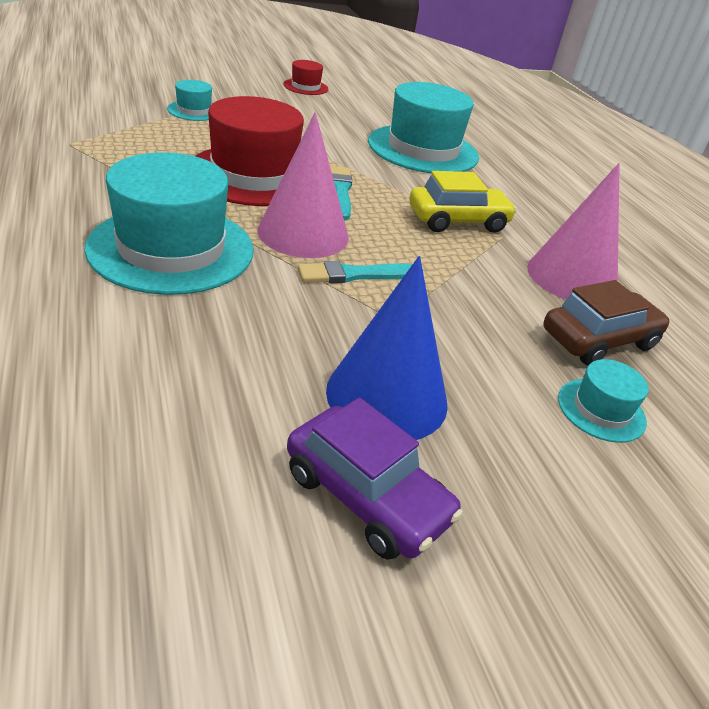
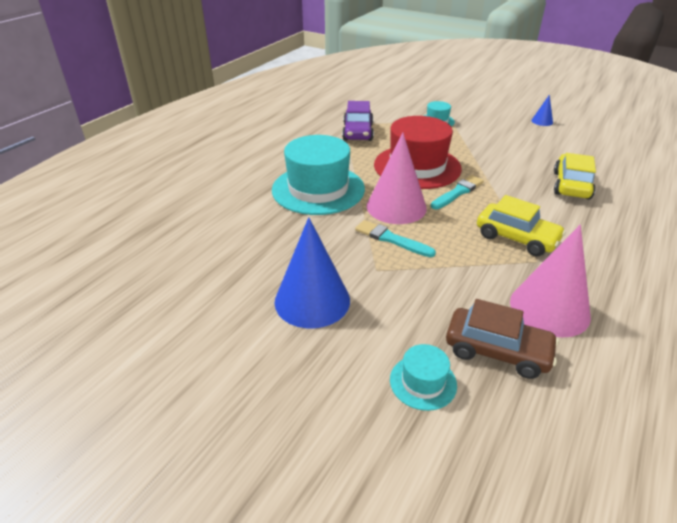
camera: 55 degrees right, 0 degrees up
red hat [283,60,328,95] -> blue cone [532,94,553,126]
purple car [287,398,463,560] -> purple car moved to [342,101,374,141]
turquoise hat [368,82,479,173] -> yellow car [554,153,596,200]

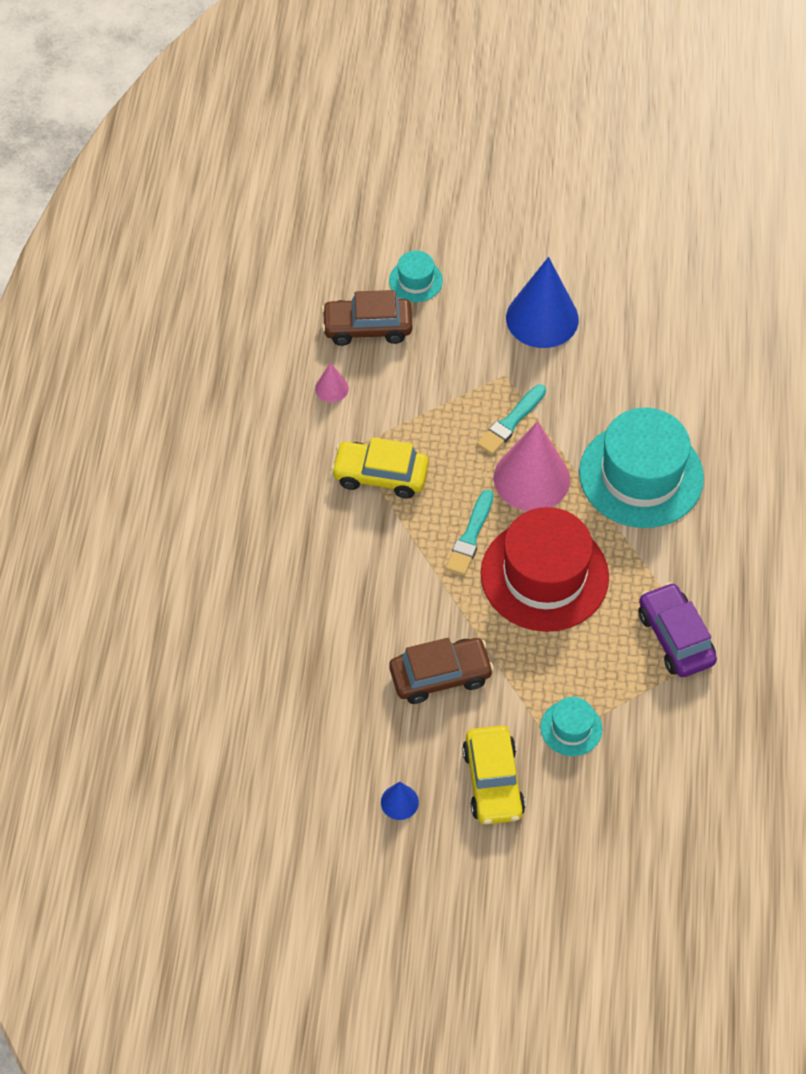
camera: 155 degrees right, 20 degrees up
turquoise brush [355,220,436,257] -> turquoise brush turned 120 degrees clockwise [477,384,546,455]
pink cone [510,225,591,338] -> pink cone [315,362,349,403], size x0.45
yellow car [554,153,596,200] -> yellow car moved to [462,725,525,825]
none -> brown car [389,638,494,704]

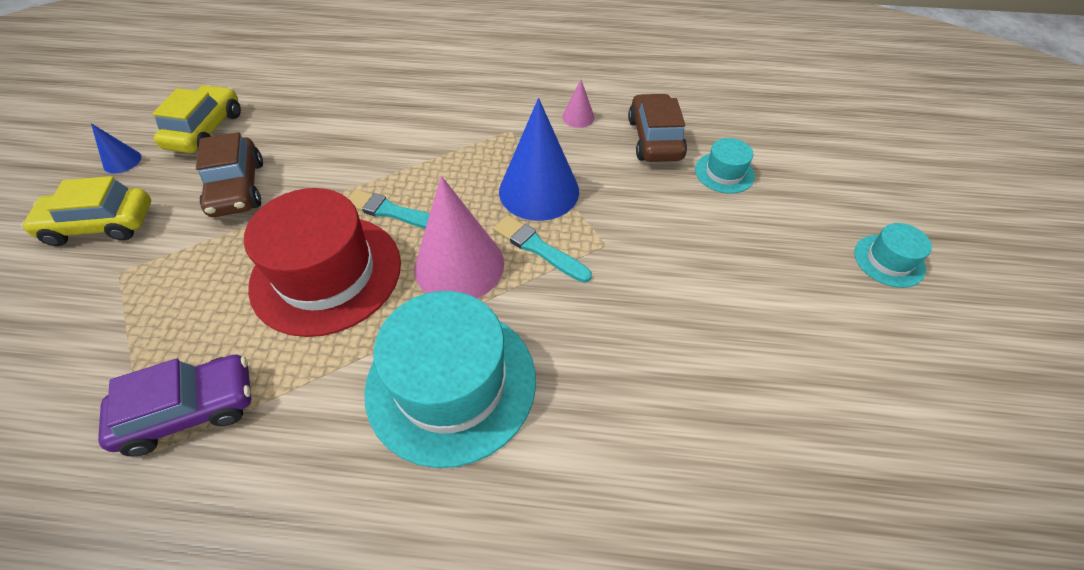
camera: 90 degrees right, 5 degrees down
yellow car [331,438,429,499] -> yellow car moved to [152,85,241,153]
blue cone [506,257,579,348] -> blue cone moved to [499,98,579,221]
turquoise hat [540,697,602,756] -> turquoise hat moved to [854,223,932,288]

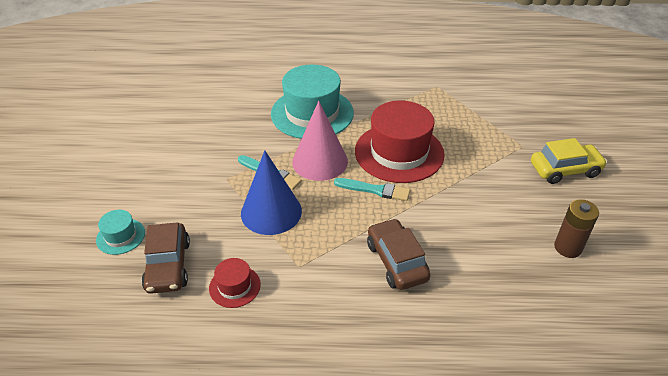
camera: 175 degrees right, 10 degrees down
blue cone [91,123,141,174] -> none
purple car [98,354,251,456] -> none
yellow car [152,85,241,153] -> brown battery [554,199,599,258]
brown car [196,132,263,217] -> brown car moved to [367,218,430,290]
pink cone [562,80,595,128] -> red hat [209,258,261,308]
turquoise hat [854,223,932,288] -> none

